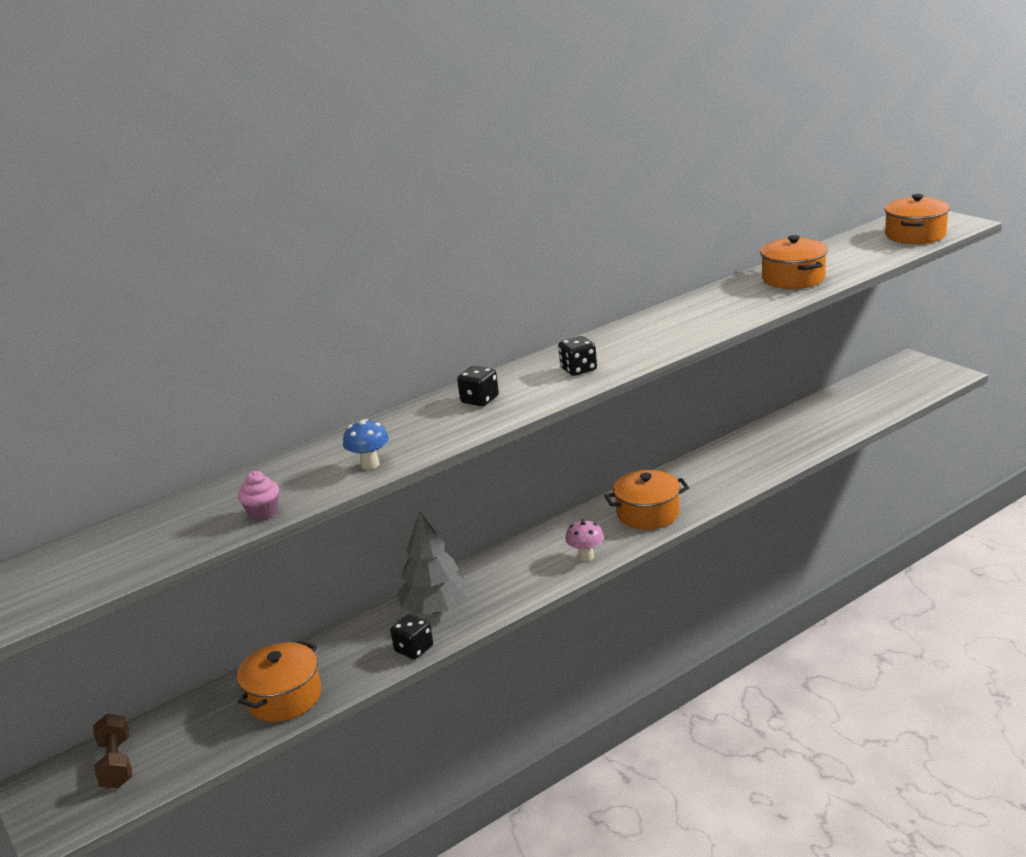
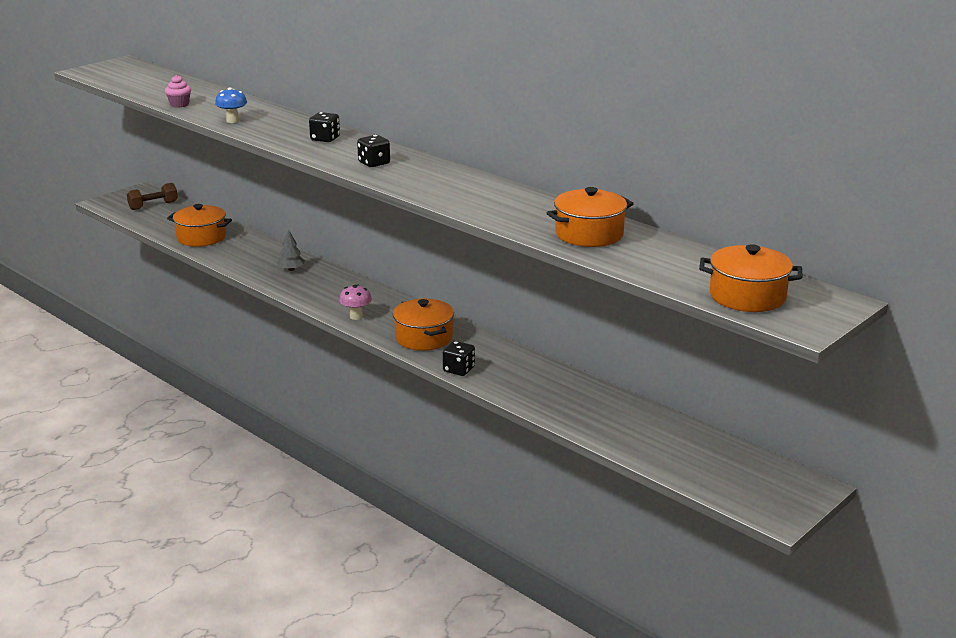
camera: 75 degrees right, 0 degrees up
black dice [390,614,433,659] -> black dice moved to [443,341,475,376]
grey tree [396,511,469,615] -> grey tree [277,229,305,271], size x0.51

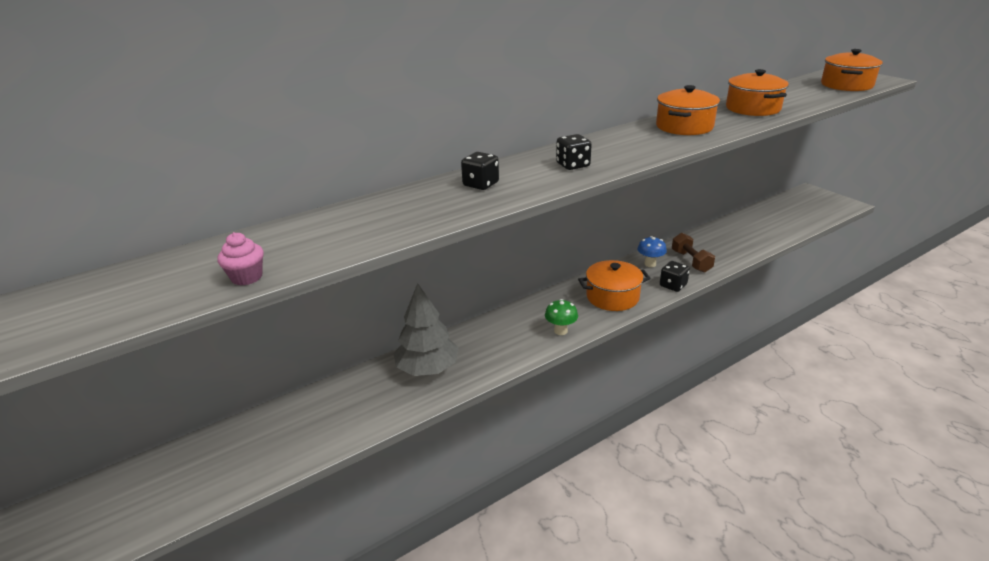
camera: 75 degrees left, 5 degrees up
brown dumbbell [127,183,178,210] -> brown dumbbell moved to [672,233,715,272]
orange pot [167,204,232,247] -> orange pot moved to [656,85,720,135]
blue mushroom [215,87,247,123] -> blue mushroom moved to [637,236,667,267]
grey tree [277,229,305,271] -> grey tree [393,283,459,376], size x1.96
pink mushroom [339,284,372,320] -> green mushroom [545,299,578,335]

